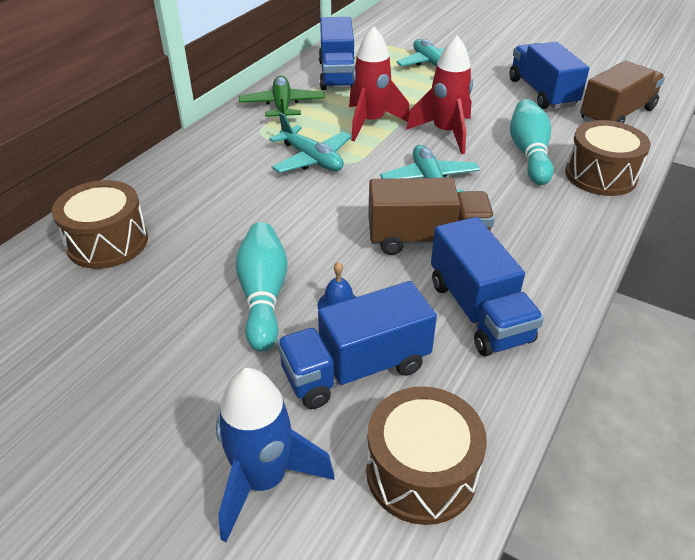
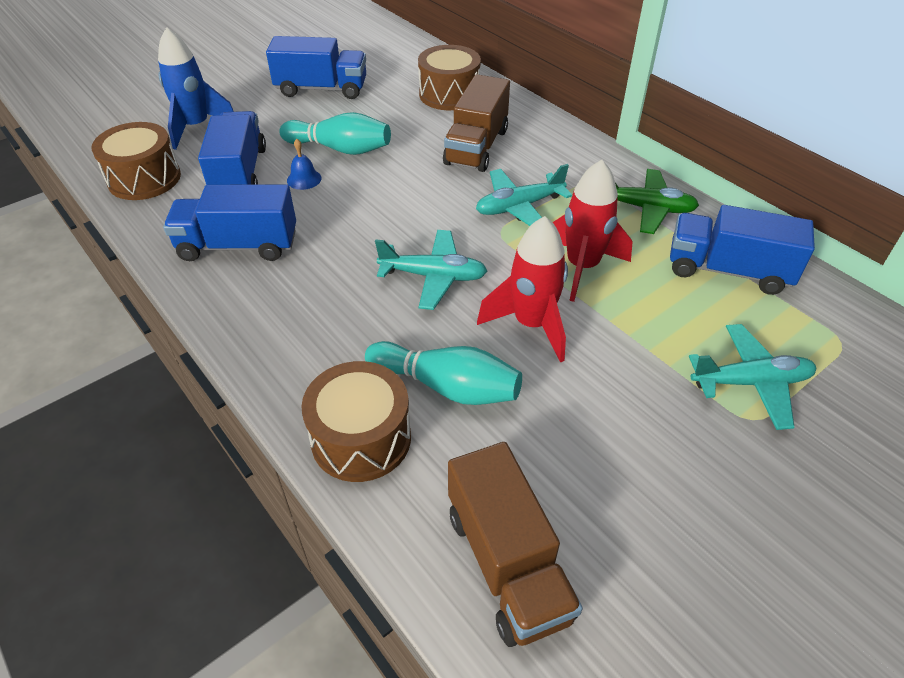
camera: 110 degrees right, 5 degrees up
brown truck [368,178,495,255] -> brown truck moved to [443,74,510,172]
blue truck [509,42,590,109] -> blue truck moved to [266,36,366,99]

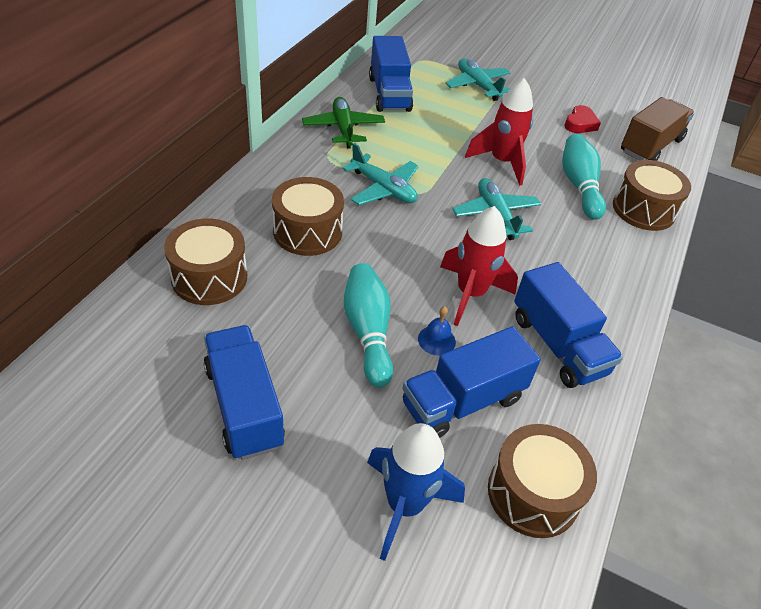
camera: 120 degrees left, 0 degrees up
brown truck [443,74,510,172] -> brown drum [272,177,344,256]
red rocket [552,160,633,302] -> red rocket moved to [440,206,518,326]
none -> red heart [564,105,601,133]

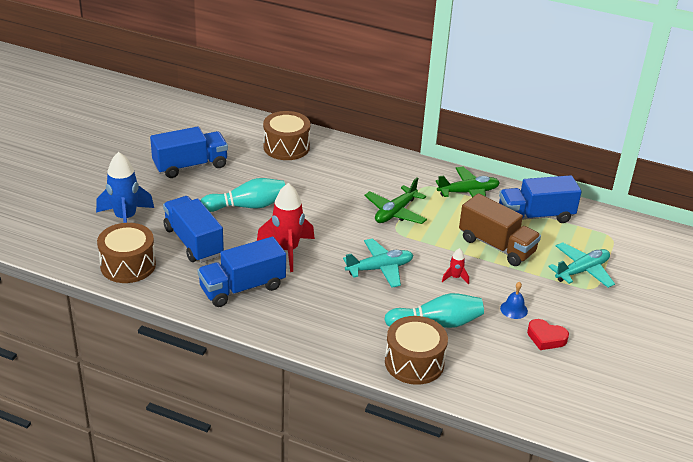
camera: 90 degrees right, 10 degrees down
brown drum [272,177,344,256] -> none
turquoise plane [342,143,419,205] -> green plane [364,177,427,224]
blue bell [418,306,456,356] -> blue bell moved to [500,282,528,319]
red rocket [465,78,533,186] -> red rocket [442,248,469,284], size x0.45
brown truck [621,97,695,161] -> brown truck moved to [459,193,541,266]

